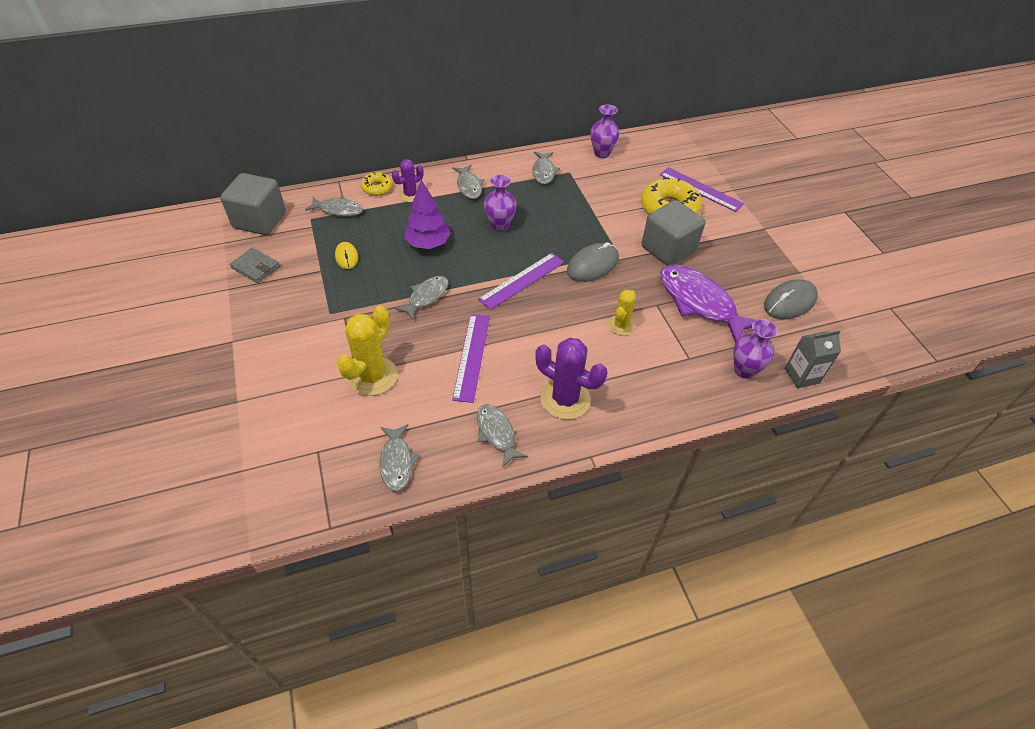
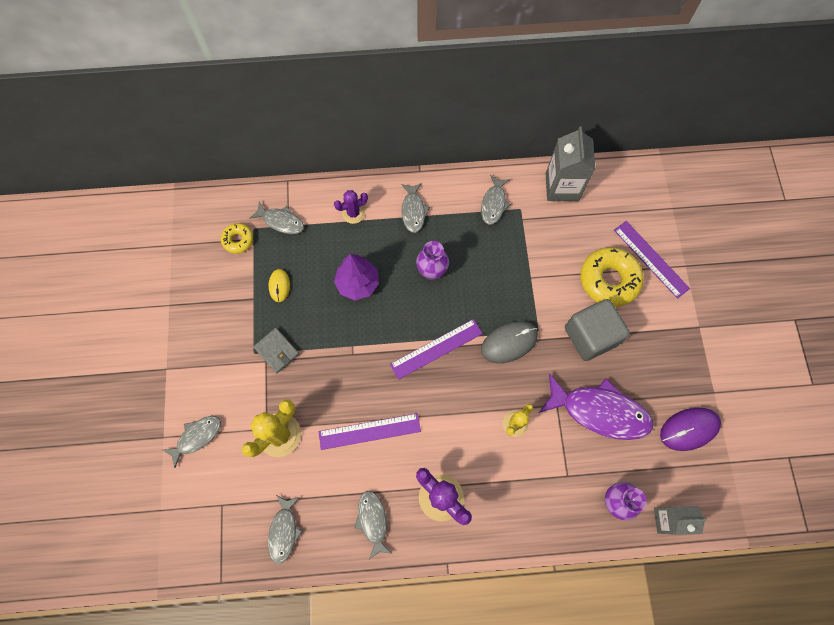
camera: 15 degrees right, 20 degrees up
grey cube [221,173,286,235] -> none
grey wallet [230,247,280,283] -> grey wallet moved to [253,328,299,373]
yellow donut [361,172,393,196] -> yellow donut moved to [221,223,253,254]
grey fish [395,276,449,320] -> grey fish moved to [163,416,221,468]
purple ruler [452,314,490,403] -> purple ruler turned 60 degrees clockwise [318,413,421,450]
purple vase [591,104,620,158] -> grey carton [545,127,596,201]
purple fish [660,264,756,343] -> purple fish turned 135 degrees clockwise [539,374,653,440]
grey mouse [764,279,818,320] -> purple mouse [660,408,721,451]

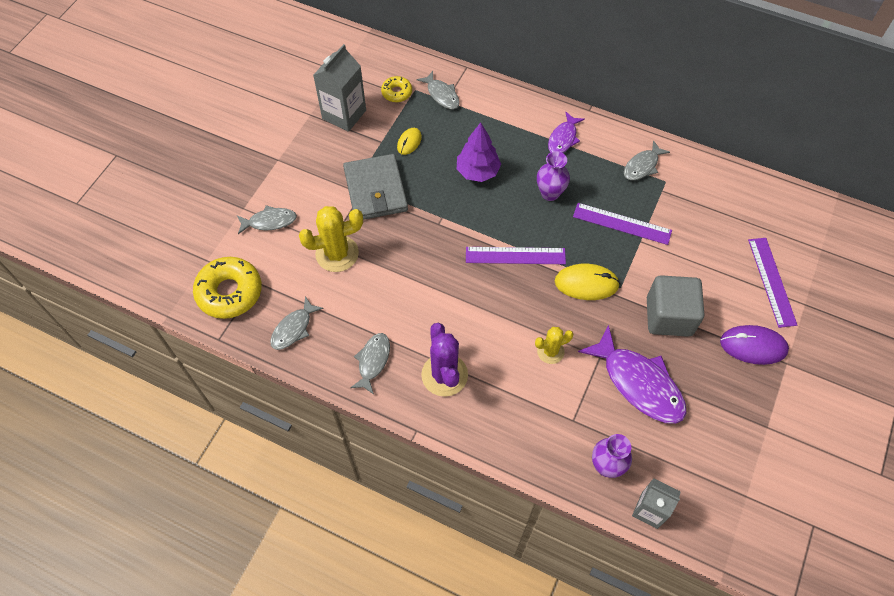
camera: 30 degrees right, 10 degrees down
grey wallet [253,328,299,373] -> grey wallet [343,154,408,220], size x1.84
purple ruler [318,413,421,450] -> purple ruler moved to [573,203,672,245]
purple cactus [334,190,368,224] -> none
grey fish [401,183,430,233] -> purple fish [548,112,585,153]
grey mouse [481,321,538,363] -> yellow mouse [555,264,620,300]
grey carton [545,127,596,201] -> grey carton moved to [313,44,366,132]
yellow donut [580,247,644,307] -> yellow donut moved to [193,257,262,319]
purple mouse [660,408,721,451] -> purple mouse moved to [720,325,789,365]

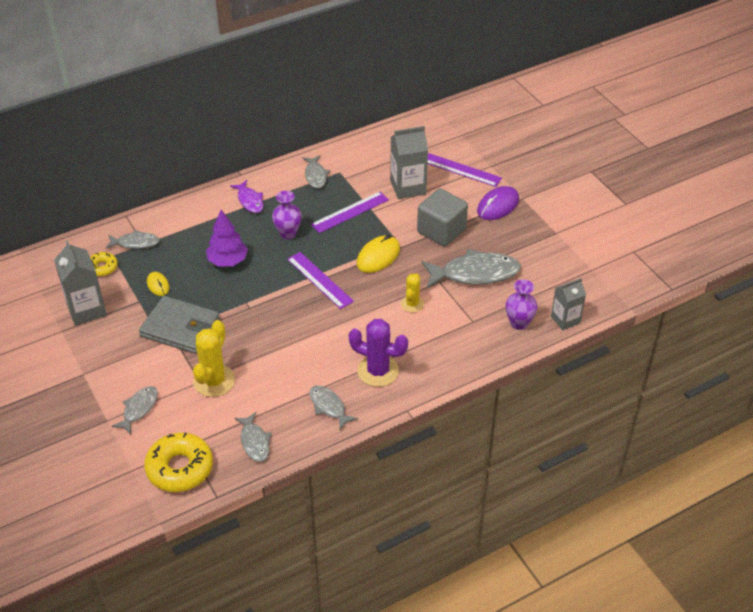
camera: 55 degrees left, 15 degrees down
purple ruler [466,247,566,264] -> purple ruler turned 75 degrees counterclockwise [287,252,354,309]
purple fish [578,324,687,424] -> grey fish [422,249,521,288]
none -> grey carton [390,126,428,199]

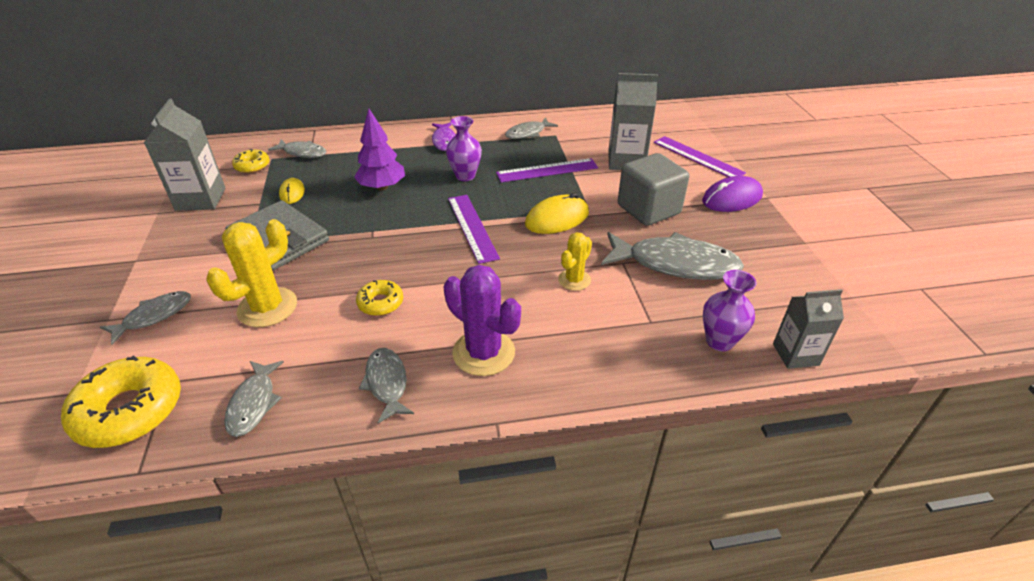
camera: 20 degrees right, 5 degrees down
grey fish [302,155,330,188] -> grey fish turned 45 degrees clockwise [505,118,558,139]
none -> yellow donut [356,280,403,316]

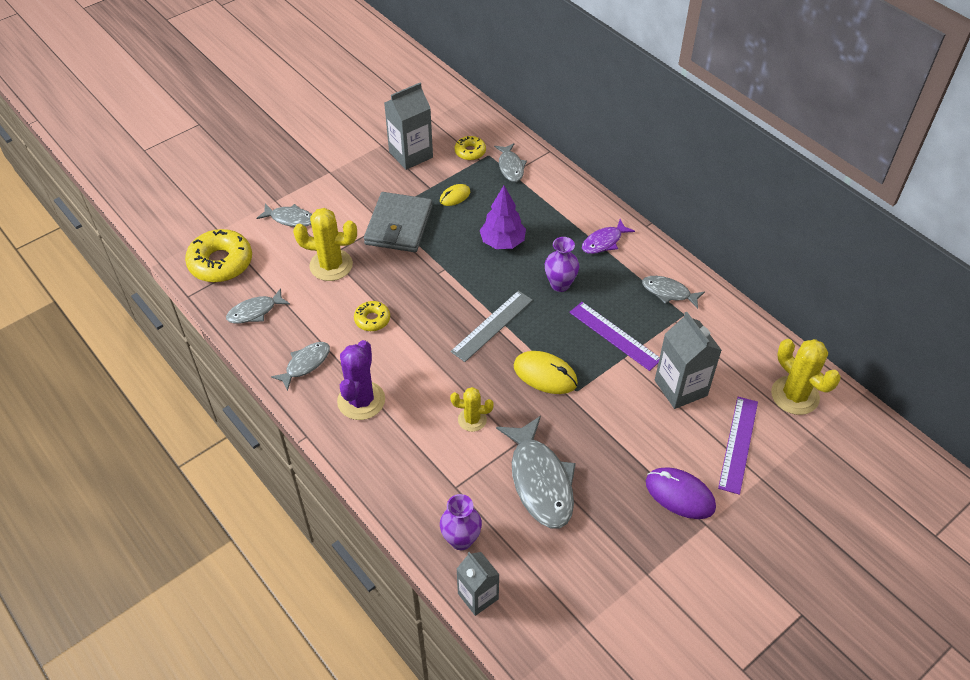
camera: 60 degrees right, 10 degrees up
purple ruler [448,195,500,264] -> grey ruler [450,291,533,362]
grey cube [618,153,689,226] -> none
none -> yellow cactus [771,339,841,415]

